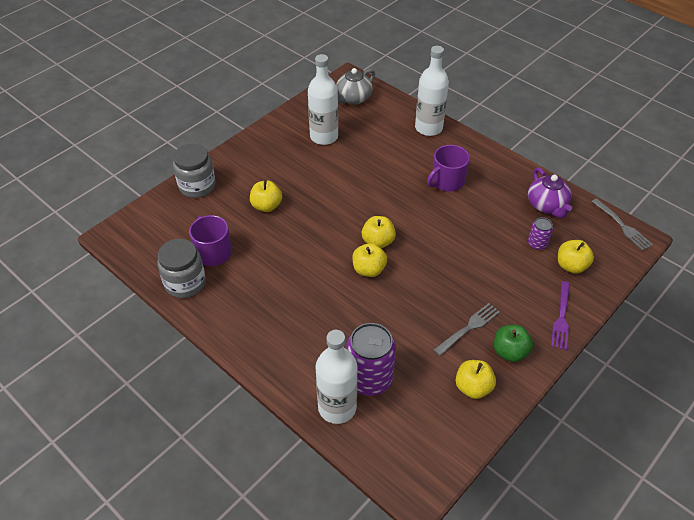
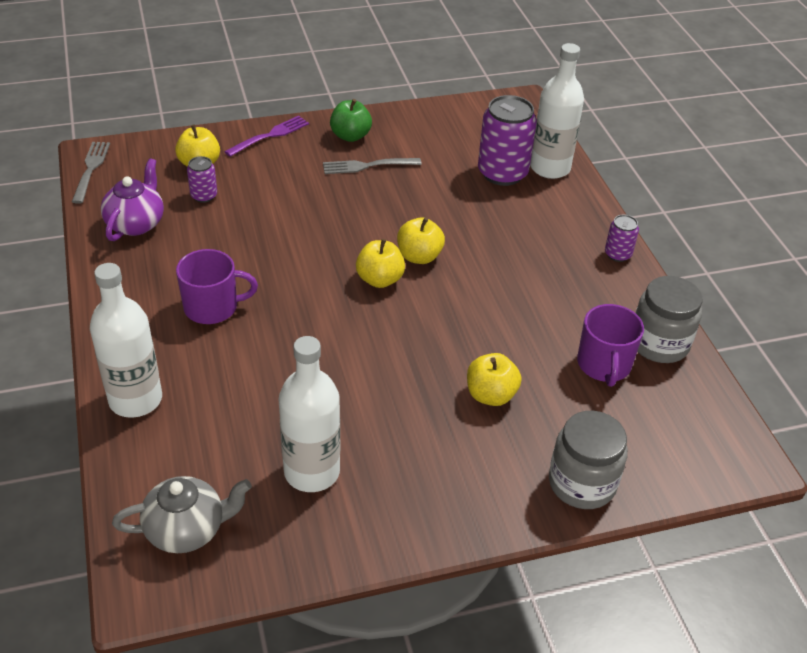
camera: 150 degrees left, 5 degrees down
yellow apple [455,360,496,399] -> none
none -> purple can [605,215,639,262]

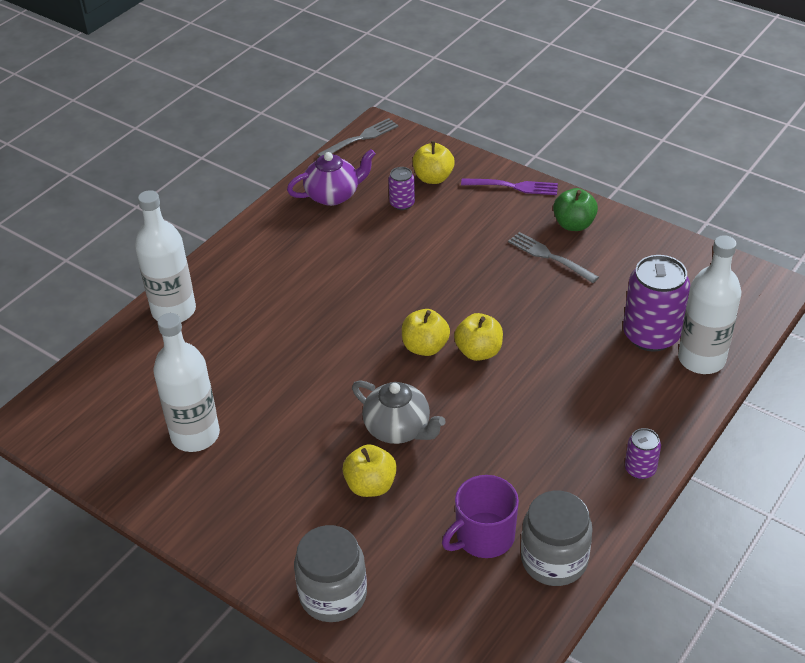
camera: 55 degrees right, 0 degrees up
grey teapot [112,476,252,553] -> grey teapot moved to [352,381,446,444]
purple mug [176,249,258,324] -> none

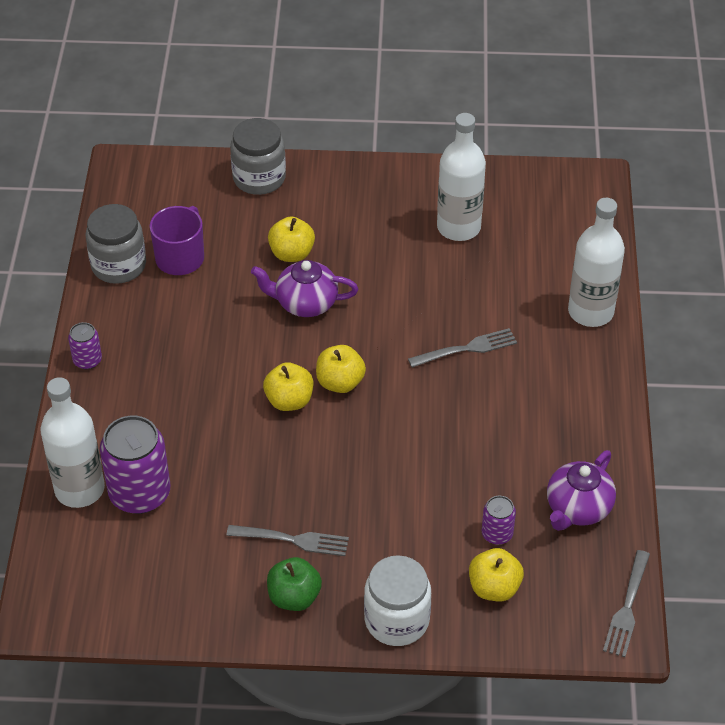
camera: 145 degrees right, 5 degrees up
grey teapot [352,381,446,444] -> purple teapot [251,260,358,317]
purple fork [461,178,558,195] -> white jar [364,555,431,646]
none -> grey fork [408,328,517,368]

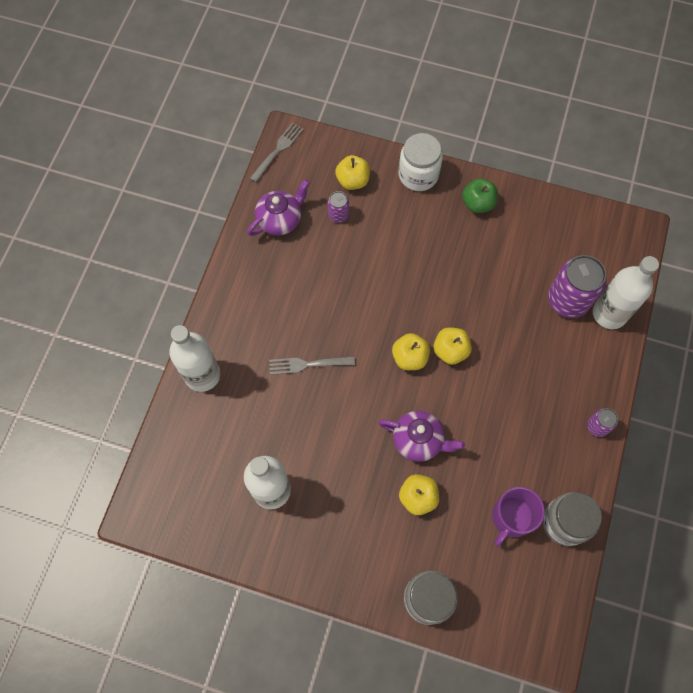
camera: 165 degrees left, 20 degrees up
grey fork [226,525,349,556] -> none

